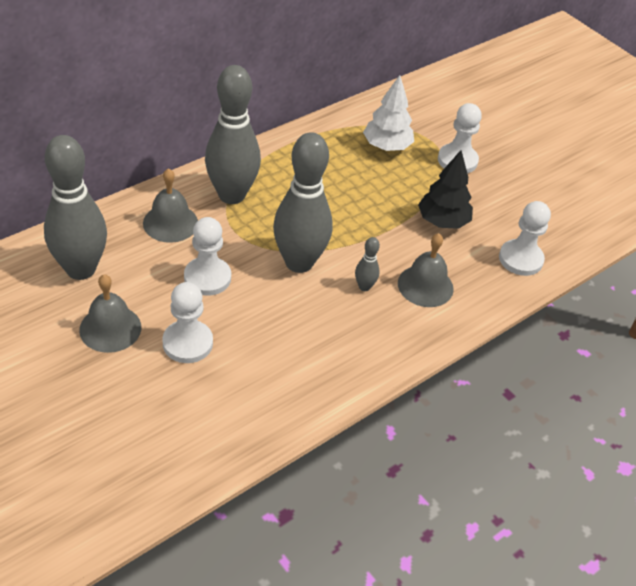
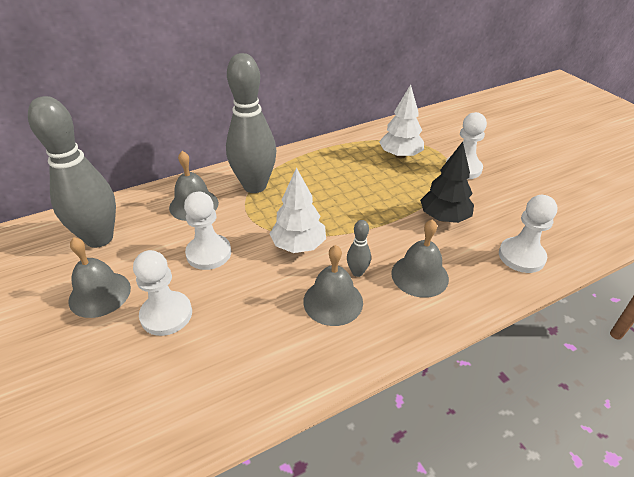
camera: 15 degrees right, 5 degrees down
grey bowling pin [273,132,333,273] -> white tree [270,167,326,253]
none -> grey bell [303,245,363,326]

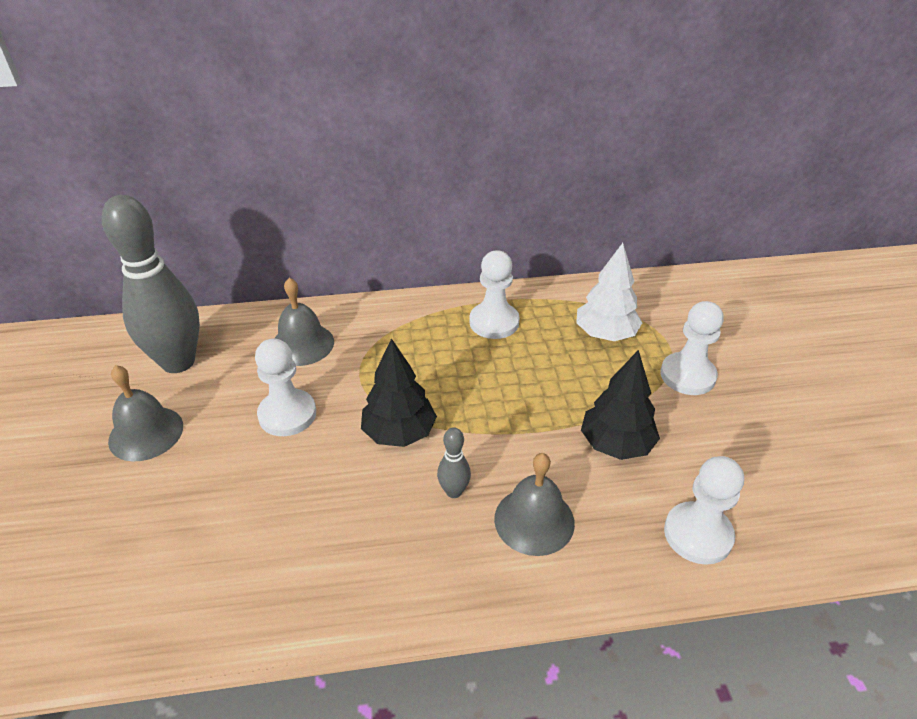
camera: 20 degrees right, 0 degrees up
white pawn [133,250,192,336] -> white pawn moved to [469,250,520,339]
grey bowling pin [226,53,276,193] -> none
white tree [270,167,326,253] -> black tree [361,338,437,447]
grey bell [303,245,363,326] -> none

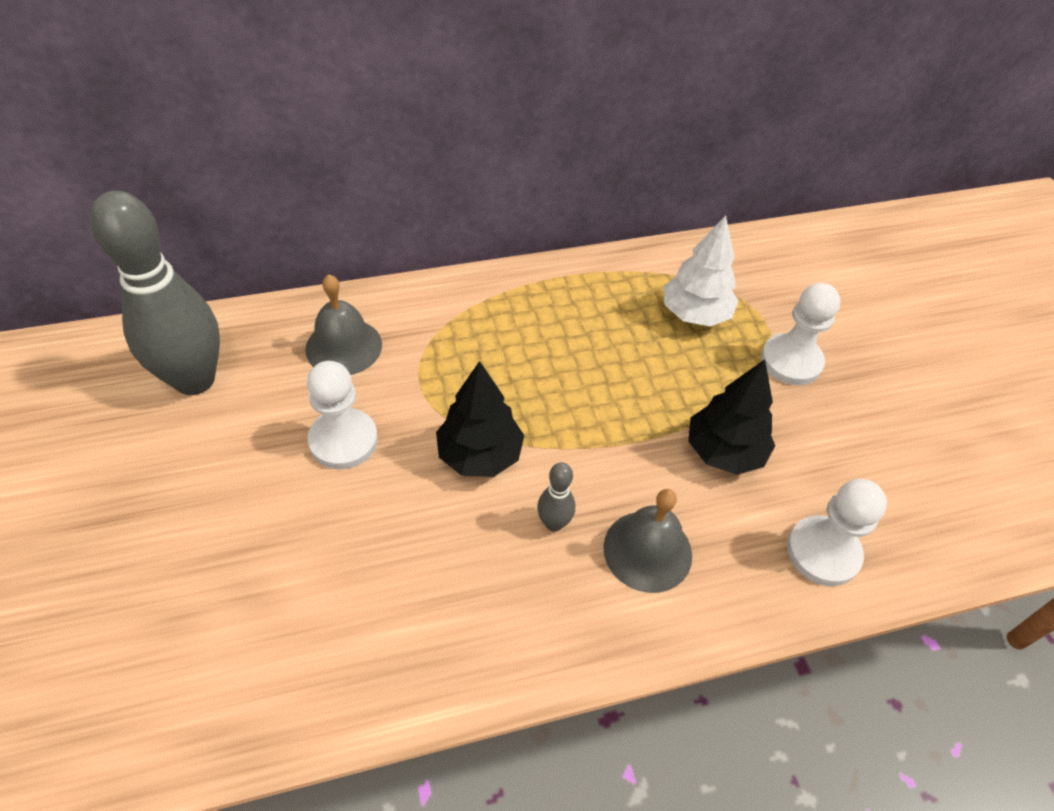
camera: 10 degrees left, 10 degrees up
grey bell [108,365,183,462] -> none
white pawn [469,250,520,339] -> none

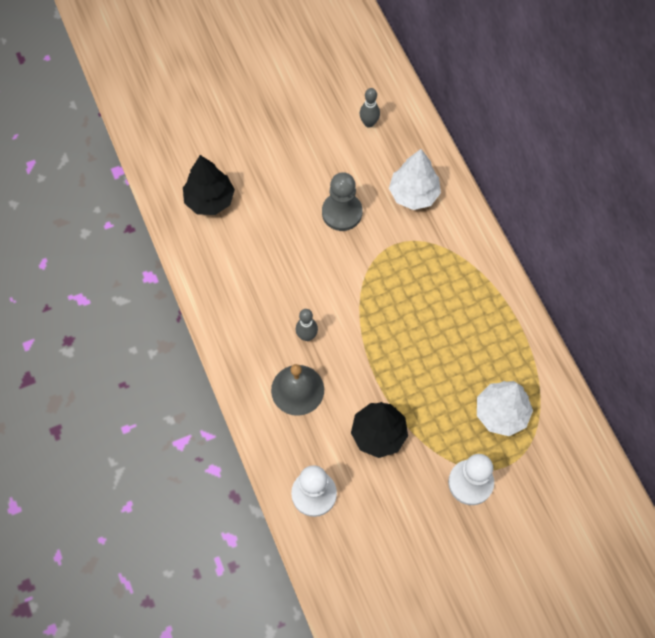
camera: 85 degrees right, 15 degrees up
grey bowling pin [90,191,220,395] -> grey bowling pin [360,88,380,128], size x0.42
grey bell [305,274,382,375] -> white tree [389,149,441,210]
white pawn [307,361,378,469] -> grey pawn [322,172,363,231]
black tree [436,361,524,477] -> black tree moved to [183,155,235,215]

